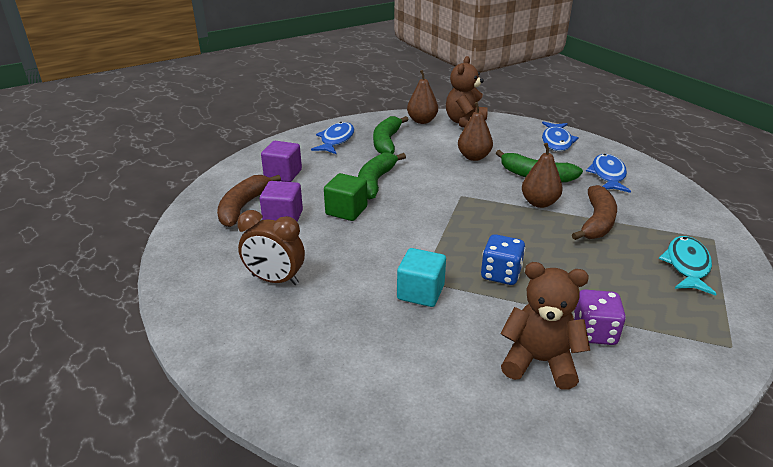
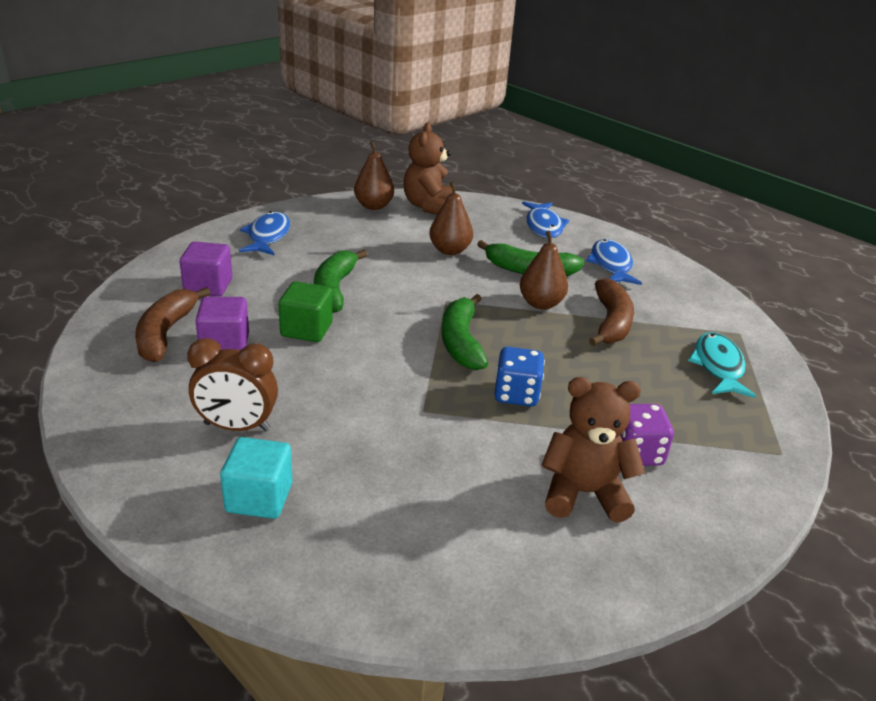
camera: 15 degrees left, 0 degrees up
green banana [373,116,409,154] -> green banana moved to [442,294,488,370]
turquoise cube [397,248,446,307] -> turquoise cube moved to [220,437,293,519]

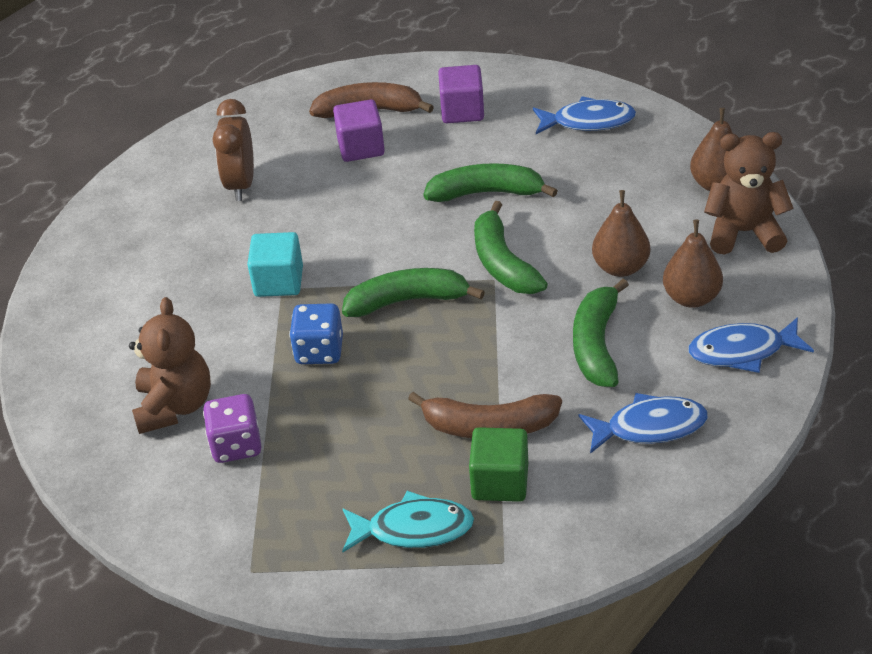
camera: 90 degrees right, 10 degrees up
turquoise cube [220,437,293,519] -> turquoise cube moved to [247,232,303,297]
green cube [278,281,333,342] -> green cube moved to [469,427,528,502]
brown pear [520,231,568,310] -> brown pear moved to [663,220,723,308]
none -> green banana [474,201,548,294]

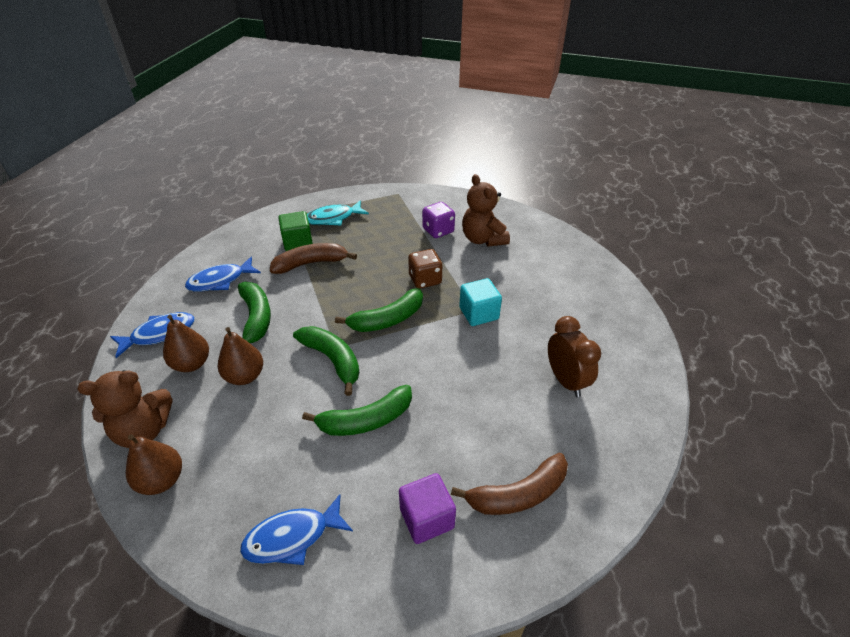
camera: 155 degrees right, 0 degrees up
blue dice [289,303,343,364] -> brown dice [408,249,443,289]
purple cube [333,99,385,162] -> none

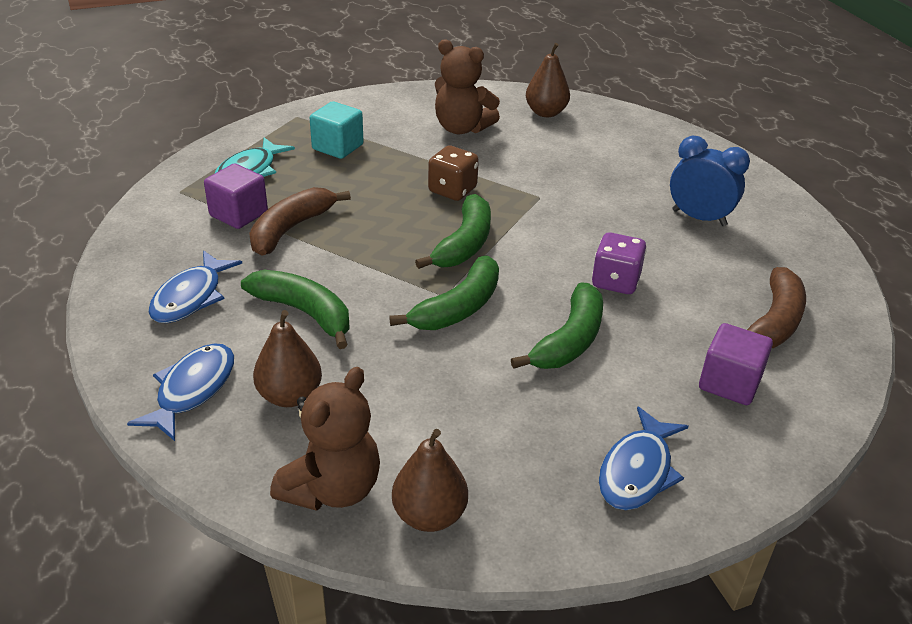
camera: 40 degrees left, 5 degrees down
brown pear [218,327,263,385] -> brown pear moved to [526,43,570,117]
green cube [278,211,313,251] -> purple cube [204,163,268,229]
green banana [293,326,359,396] -> green banana turned 120 degrees clockwise [389,255,499,330]
purple dice [422,202,455,238] -> purple dice moved to [592,232,647,294]
turquoise cube [459,278,502,326] -> turquoise cube moved to [310,101,364,159]
brown clock [548,316,601,397] -> blue clock [670,136,750,226]

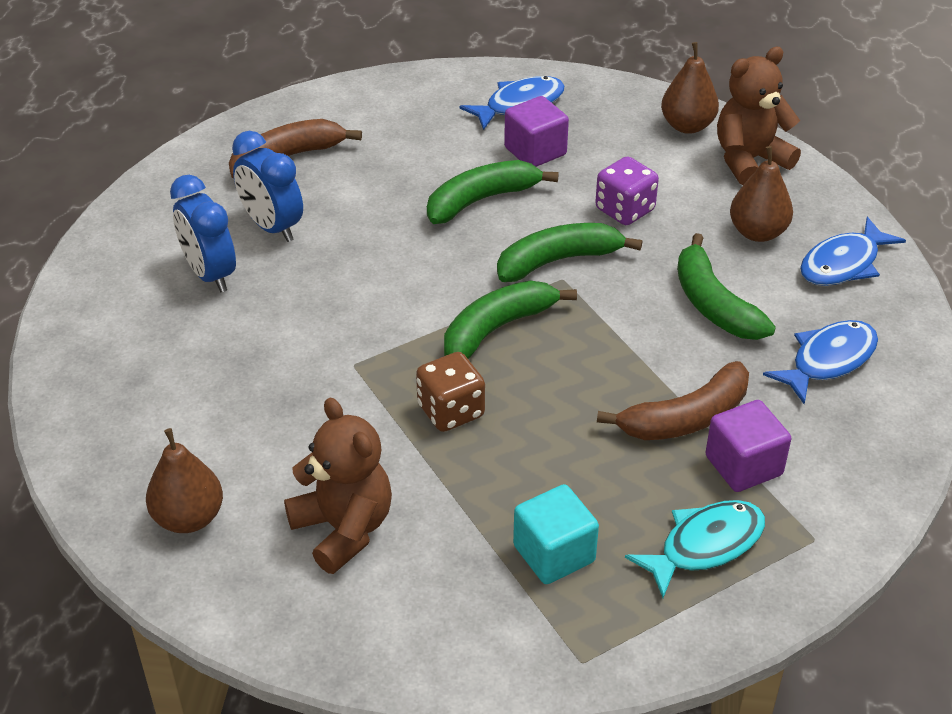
camera: 150 degrees left, 5 degrees up
purple dice [592,232,647,294] -> purple dice moved to [595,156,659,225]
purple cube [699,323,773,405] -> purple cube moved to [504,96,569,167]
none -> blue clock [232,131,303,242]

